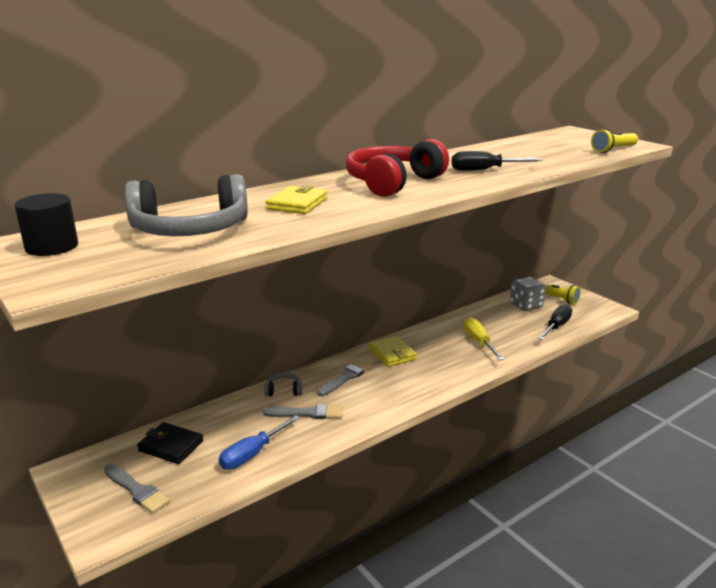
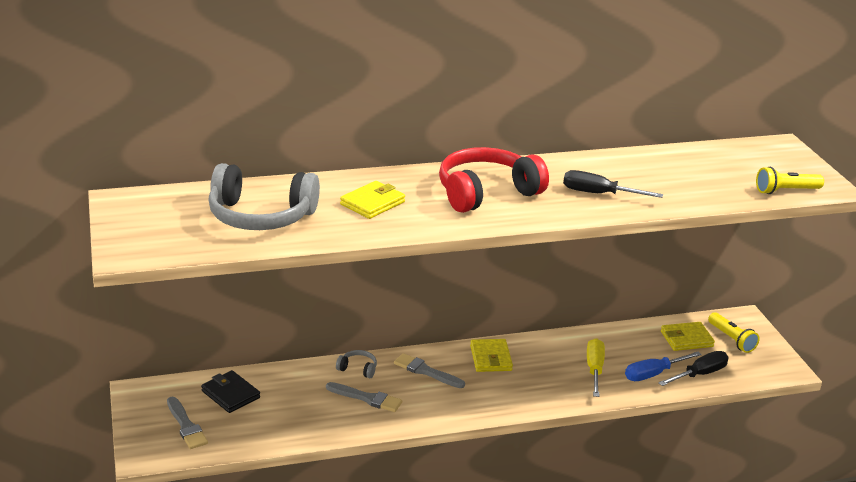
camera: 20 degrees right, 5 degrees up
black cylinder [15,193,78,256] -> none
blue screwdriver [219,415,300,470] -> blue screwdriver moved to [625,352,702,381]
grey brush [317,359,372,396] -> grey brush turned 120 degrees counterclockwise [394,353,465,388]
grey dice [510,277,546,311] -> yellow wallet [661,322,715,351]

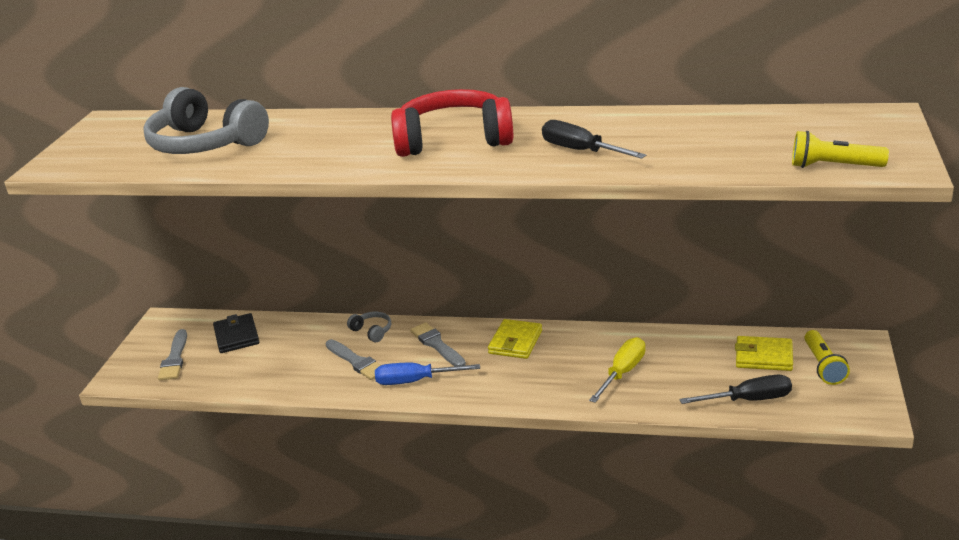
camera: 30 degrees right, 0 degrees up
yellow wallet [340,181,405,219] -> none
blue screwdriver [625,352,702,381] -> blue screwdriver moved to [375,363,480,385]

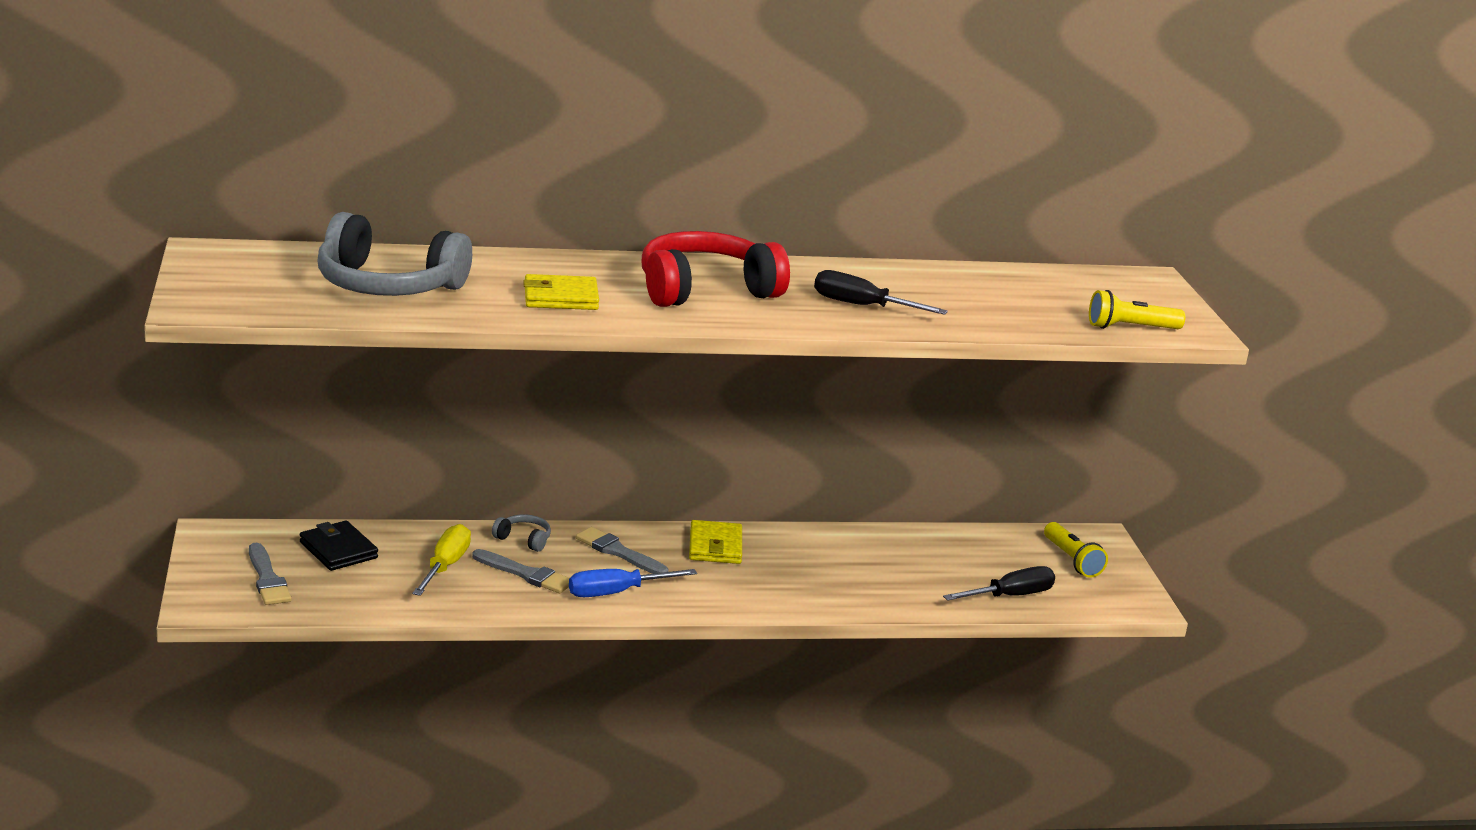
camera: 25 degrees left, 5 degrees down
yellow screwdriver [589,337,645,403] -> yellow screwdriver moved to [412,524,471,596]
yellow wallet [735,336,793,371] -> yellow wallet moved to [523,274,599,310]

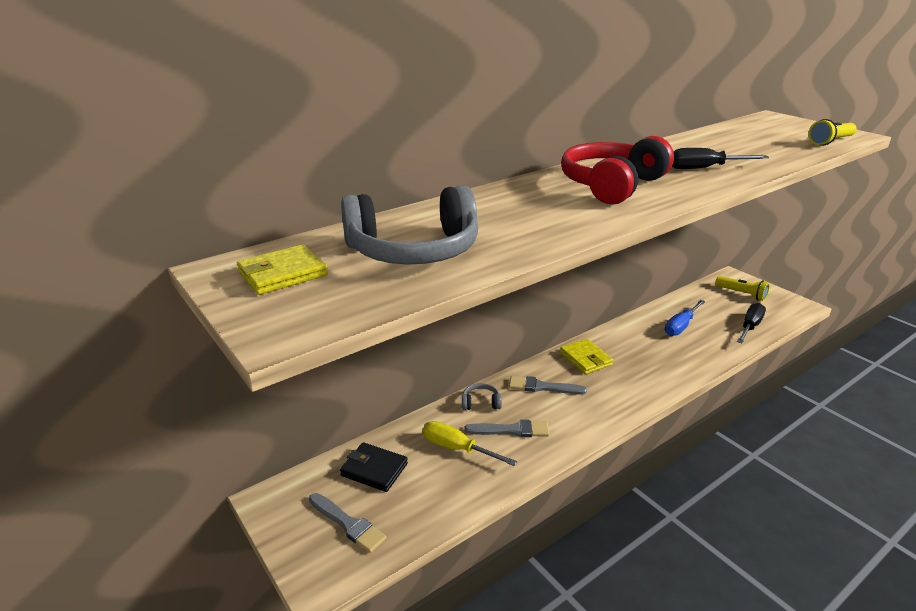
camera: 25 degrees left, 5 degrees up
yellow screwdriver [412,524,471,596] -> yellow screwdriver turned 45 degrees counterclockwise [423,421,517,466]
yellow wallet [523,274,599,310] -> yellow wallet moved to [237,244,328,295]
blue screwdriver [569,569,697,597] -> blue screwdriver moved to [665,300,705,336]

